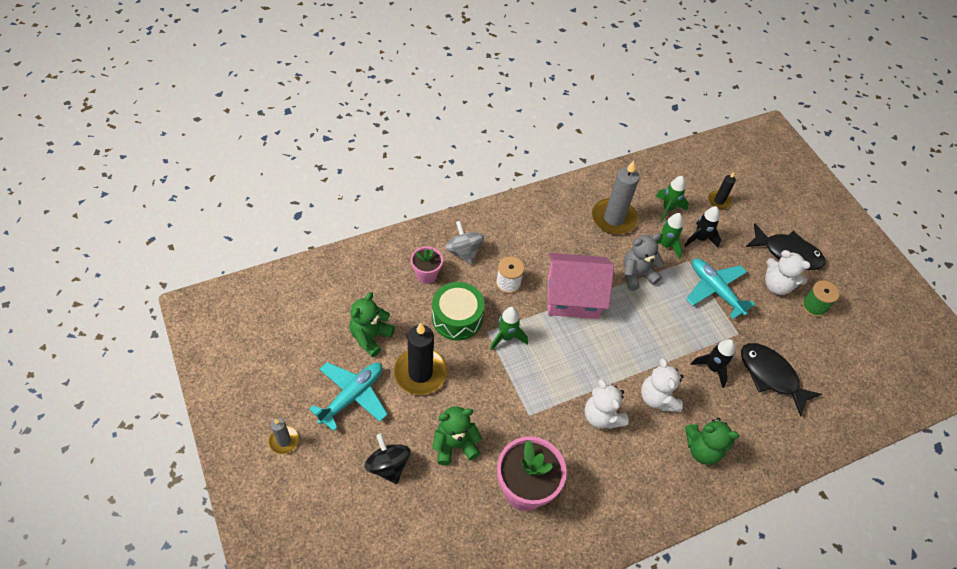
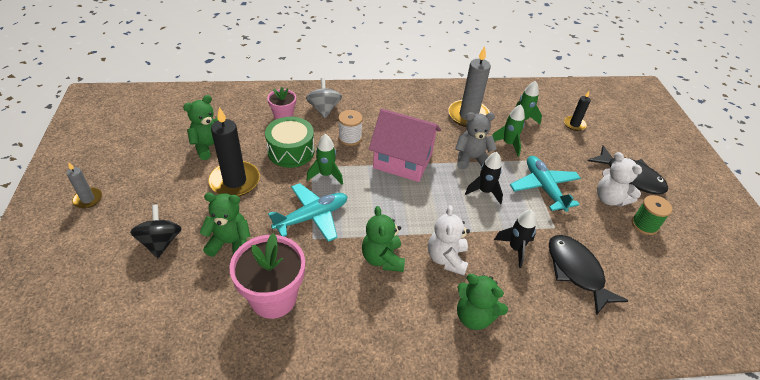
camera: 20 degrees right, 10 degrees down
turquoise plane [309,362,388,431] -> turquoise plane moved to [268,183,348,242]
white teddy bear [585,379,629,429] -> green teddy bear [362,206,405,272]
black rocket [684,206,721,248] -> black rocket moved to [465,152,503,204]

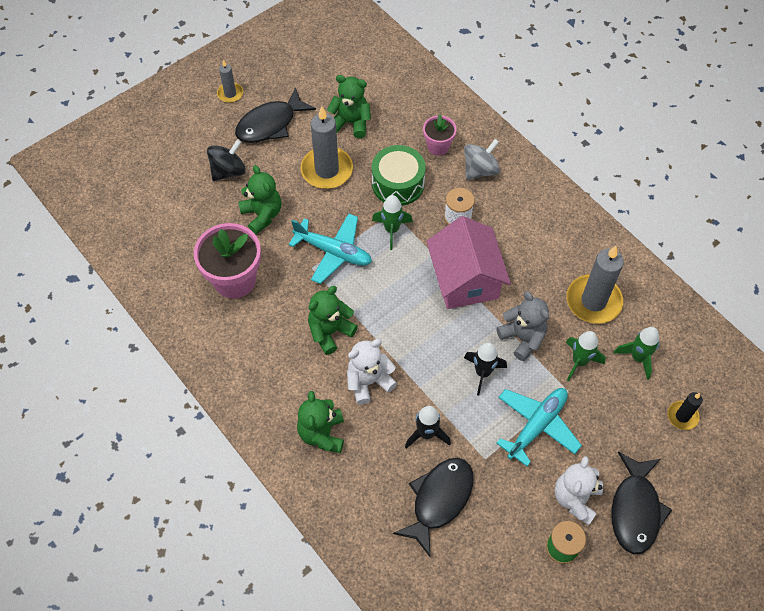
camera: 60 degrees right, 15 degrees up
black candle [208,107,260,197] -> grey candle [301,107,353,189]
none -> black fish [235,87,316,143]

